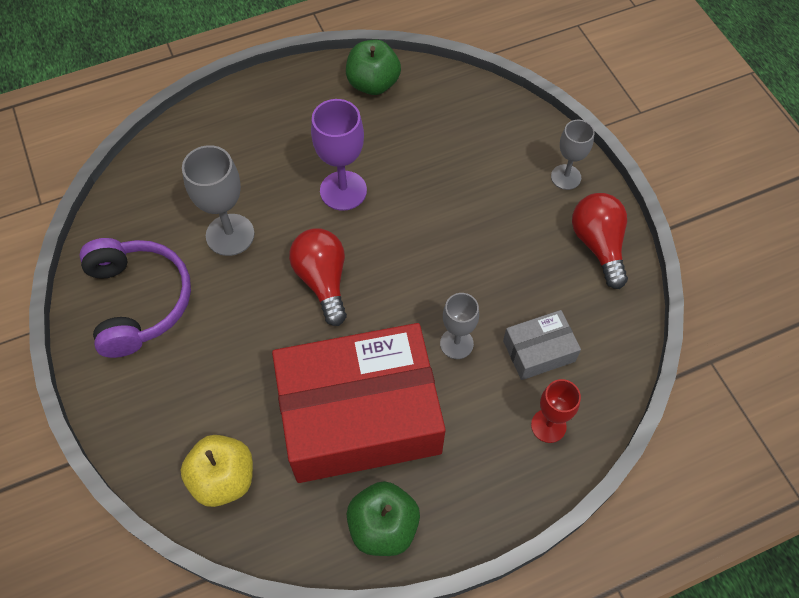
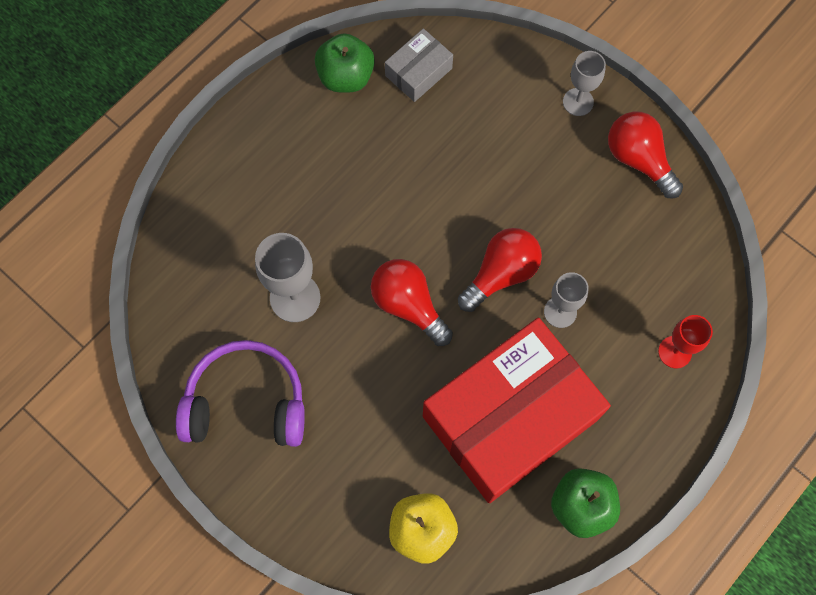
camera: 25 degrees left, 10 degrees up
purple headphones [80,238,191,358] -> purple headphones turned 45 degrees counterclockwise [176,340,305,447]
purple goblet [311,99,367,211] -> none
grey box [503,310,581,380] -> grey box moved to [385,28,453,102]
none -> red light bulb [458,228,542,312]

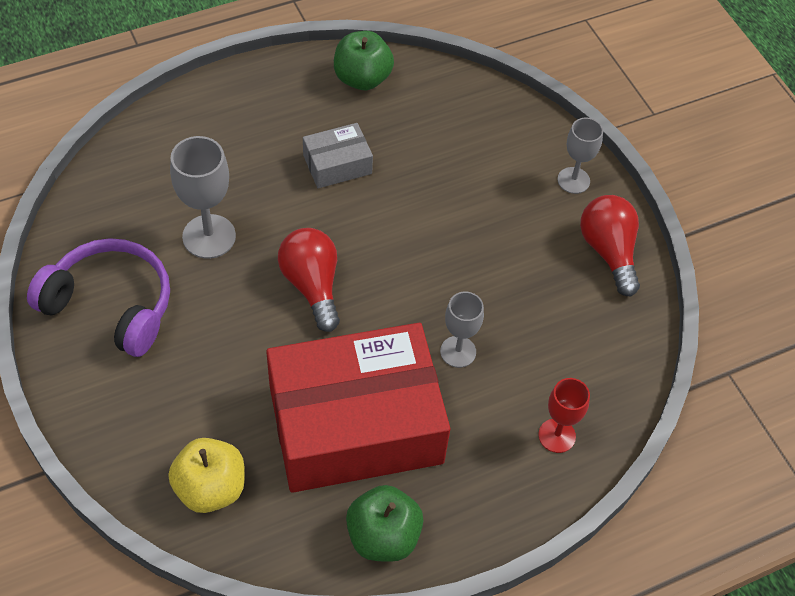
camera: 20 degrees right, 15 degrees down
grey box [385,28,453,102] -> grey box moved to [303,123,373,188]
red light bulb [458,228,542,312] -> none

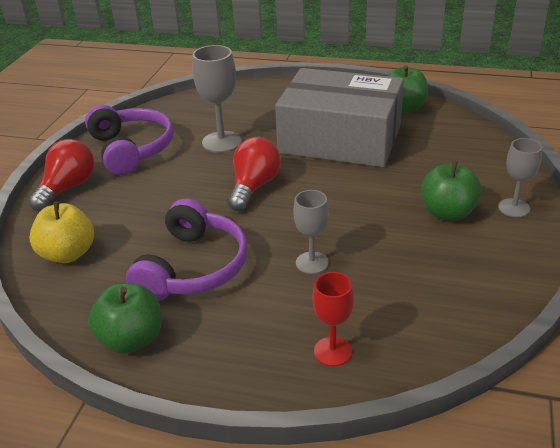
camera: 45 degrees right, 20 degrees down
red box [266,323,450,493] -> purple headphones [126,198,248,301]
grey box [303,123,373,188] -> grey box [275,68,404,167], size x2.33
red light bulb [580,195,640,296] -> red light bulb moved to [28,139,94,211]
none -> green apple [421,161,482,221]

